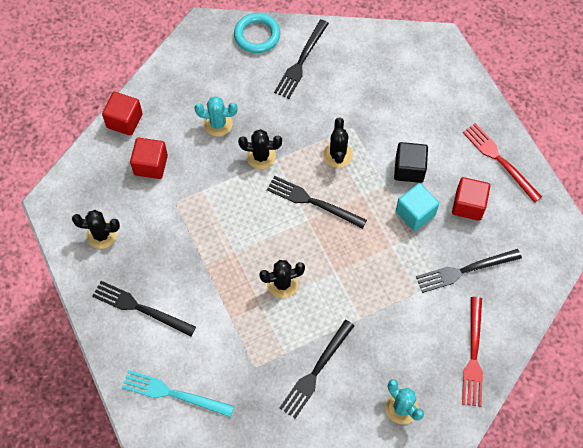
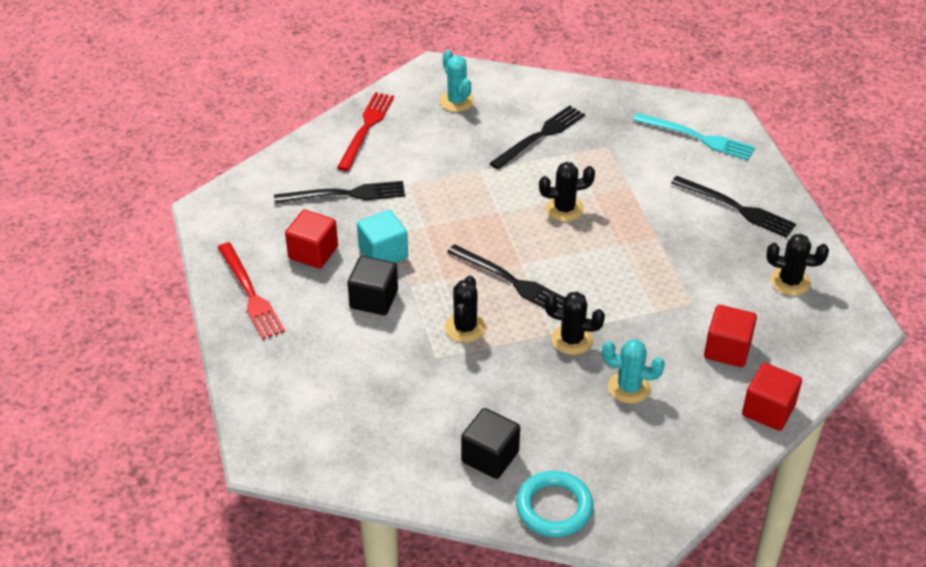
camera: 170 degrees left, 20 degrees down
black fork [274,20,329,99] -> black cube [461,408,520,479]

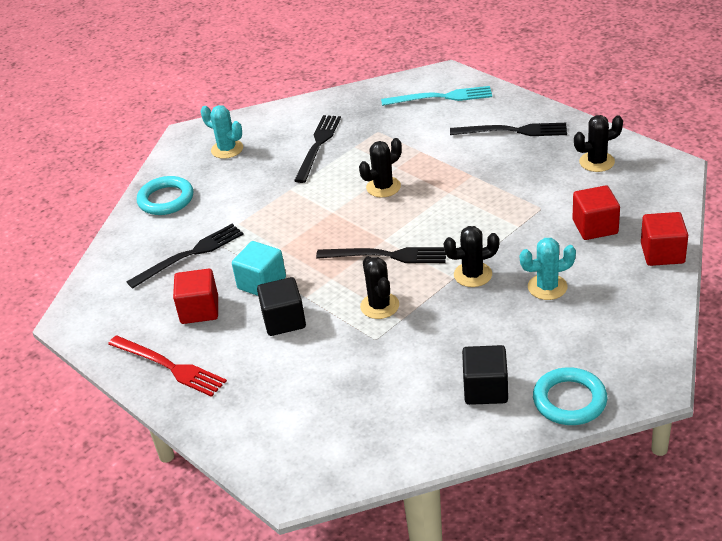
camera: 25 degrees left, 5 degrees down
red fork [337,92,394,171] -> turquoise ring [137,176,193,215]

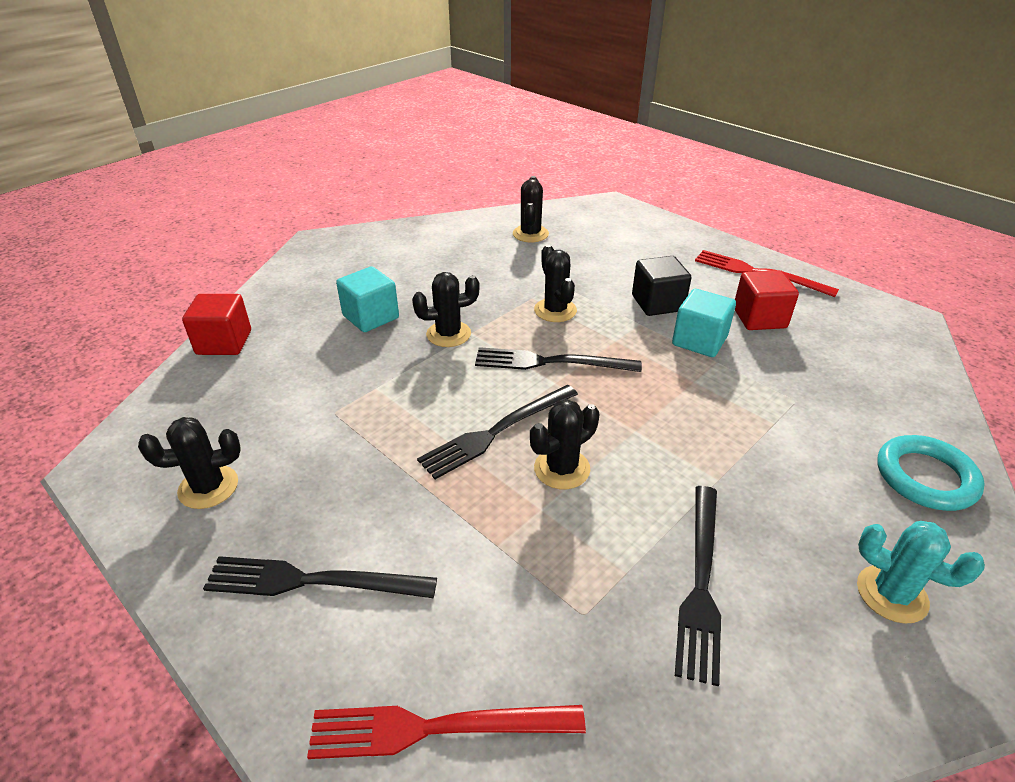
camera: 175 degrees right, 0 degrees up
black fork [127,224,244,289] -> black fork moved to [417,385,578,479]
turquoise fork [381,86,492,106] -> red fork [307,705,586,759]
black cube [462,345,508,405] -> none
turquoise cactus [520,238,576,300] -> turquoise cube [336,266,399,332]
turquoise ring [533,367,607,425] -> none
red cube [572,185,620,240] -> none
none -> black cactus [513,176,549,242]

